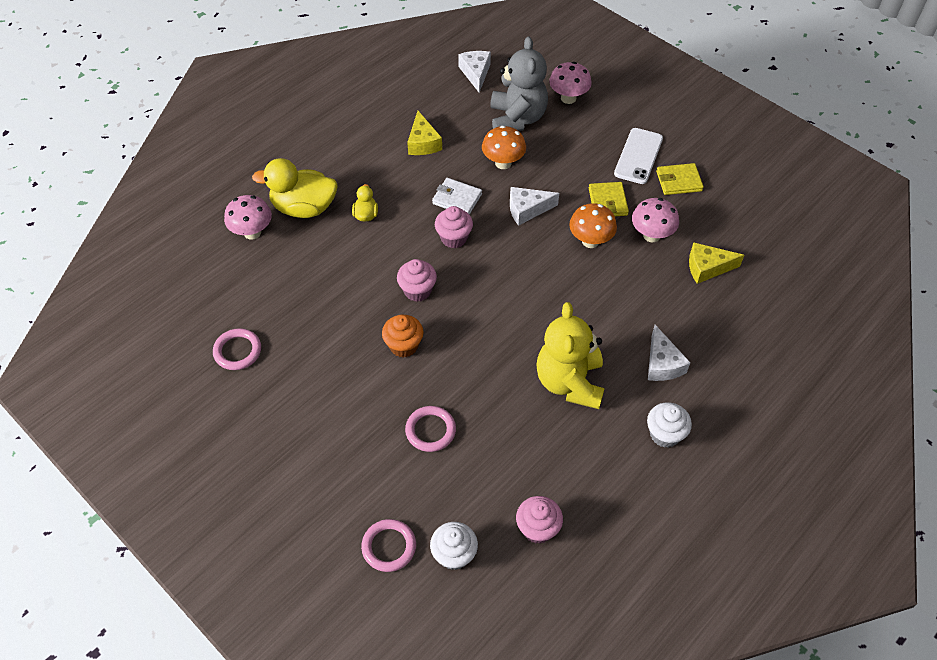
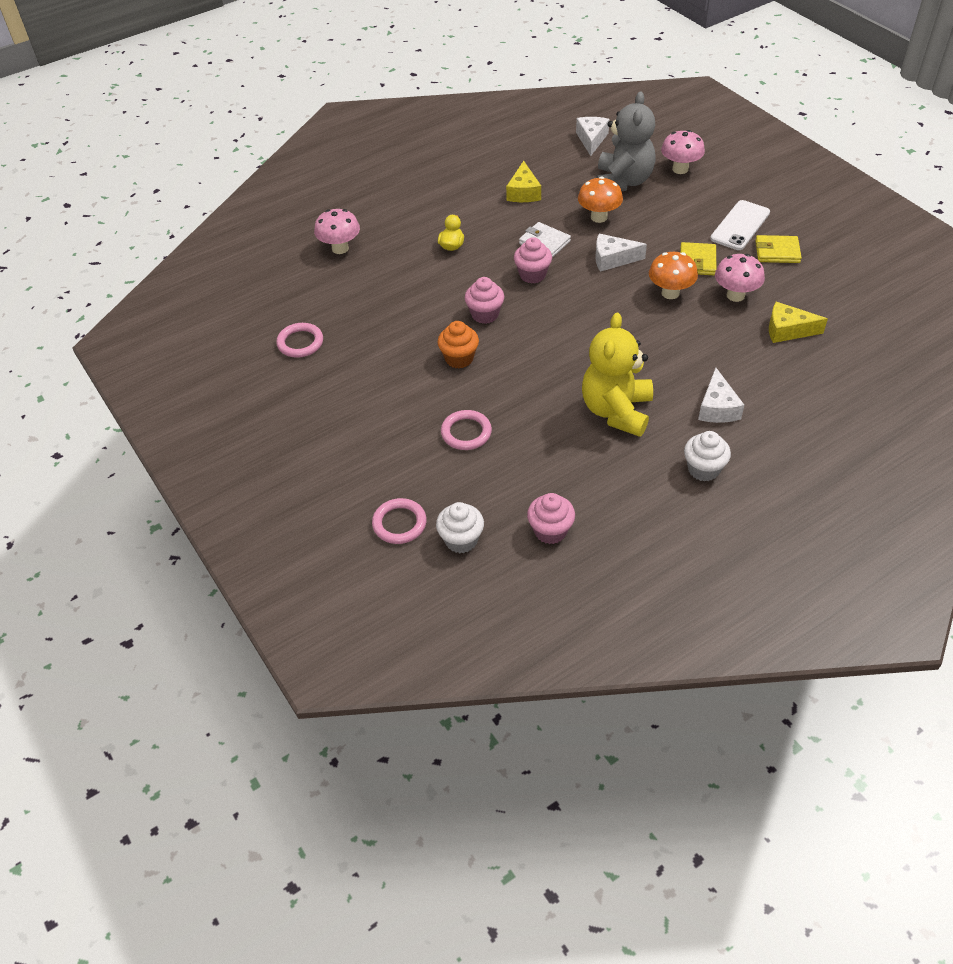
camera: 15 degrees right, 5 degrees down
yellow duck [252,158,338,218] -> none

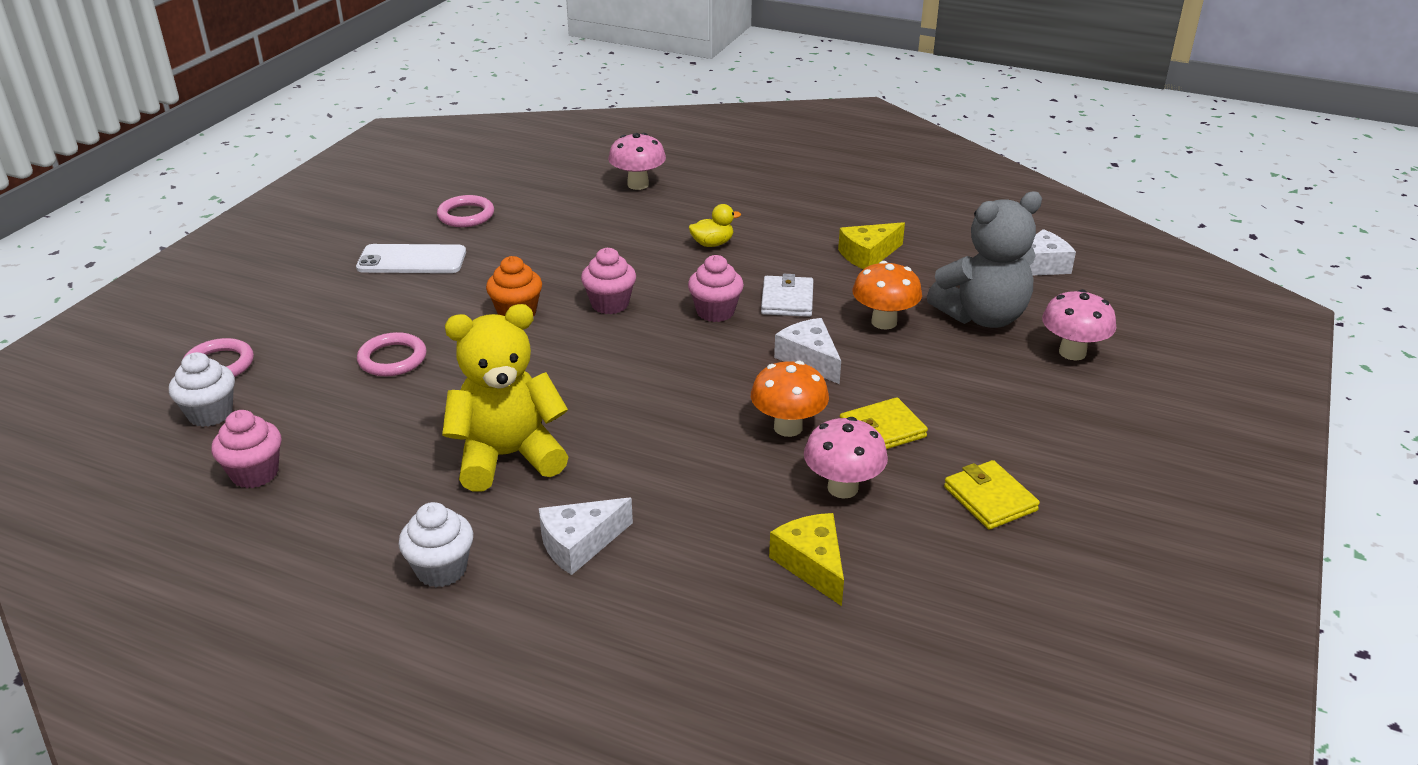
camera: 55 degrees right, 15 degrees down
white phone [710,200,770,250] -> white phone moved to [356,244,466,273]

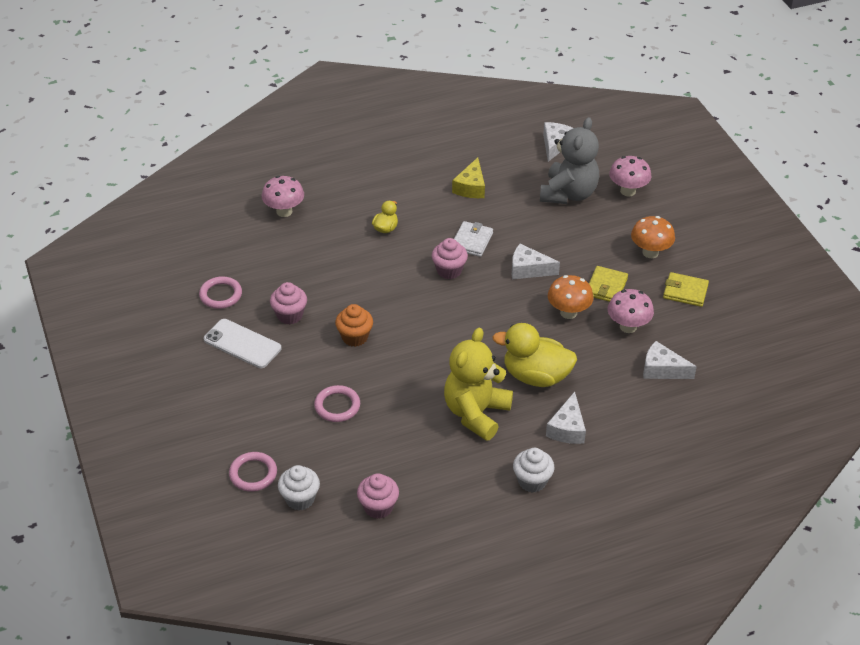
camera: 45 degrees left, 10 degrees up
white phone [356,244,466,273] -> white phone turned 75 degrees clockwise [204,319,281,368]
pink cupcake [581,248,636,314] -> pink cupcake moved to [270,282,307,324]
white wallet [761,274,813,317] -> white wallet turned 60 degrees clockwise [454,221,493,257]
yellow cheese [769,513,844,606] -> white cheese [643,341,697,379]
orange mushroom [852,261,922,330] -> orange mushroom moved to [631,216,675,258]
none -> yellow duck [492,323,577,387]

